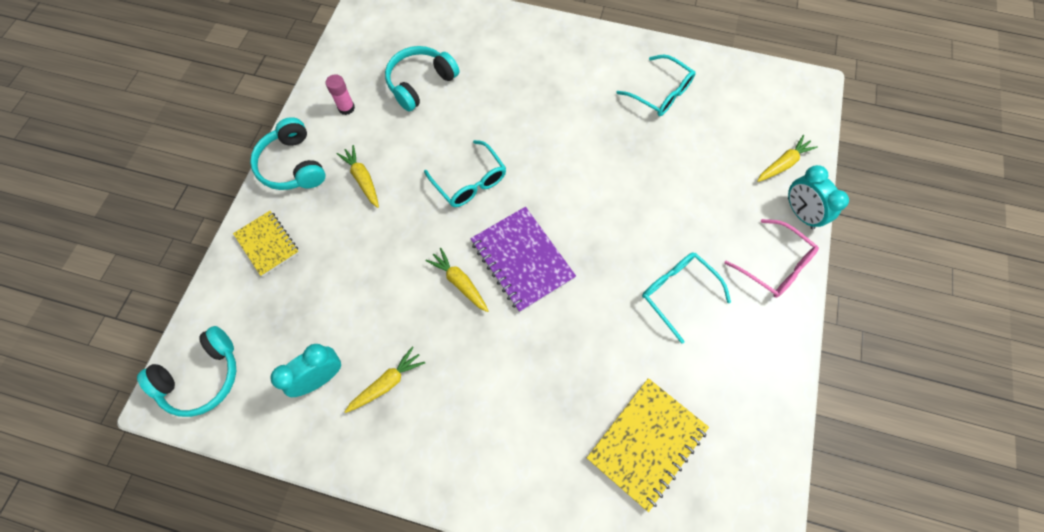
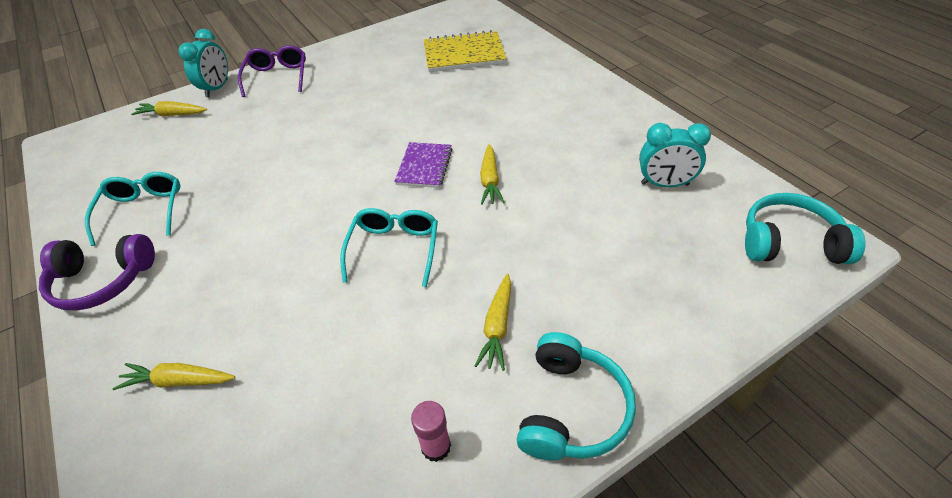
camera: 135 degrees left, 20 degrees down
yellow notebook [233,211,299,277] -> none
yellow carrot [345,347,425,413] -> yellow carrot moved to [112,363,235,390]
turquoise headphones [385,46,459,111] -> none
purple notebook [470,207,576,312] -> purple notebook [394,142,453,188], size x0.64
turquoise glasses [642,252,731,344] -> none
pink glasses [724,219,819,298] -> purple glasses [238,45,306,97]
none -> purple headphones [39,234,155,310]

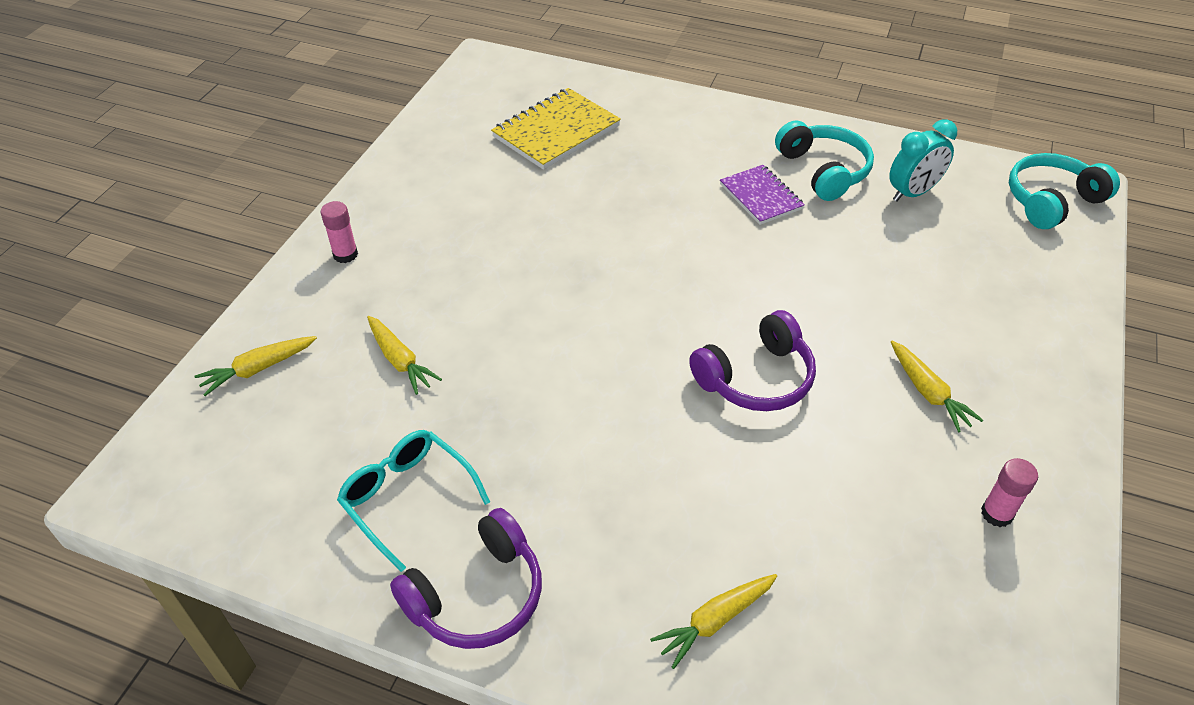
camera: 40 degrees left, 0 degrees up
turquoise clock [179,29,228,97] -> none
purple glasses [238,45,306,97] -> pink glue stick [321,201,358,263]
turquoise glasses [340,208,438,287] -> purple headphones [689,310,816,411]
purple notebook [394,142,453,188] -> purple notebook moved to [720,165,805,225]
yellow carrot [480,144,505,205] -> yellow carrot moved to [367,316,442,395]
turquoise headphones [517,332,636,460] -> turquoise headphones moved to [775,120,874,201]

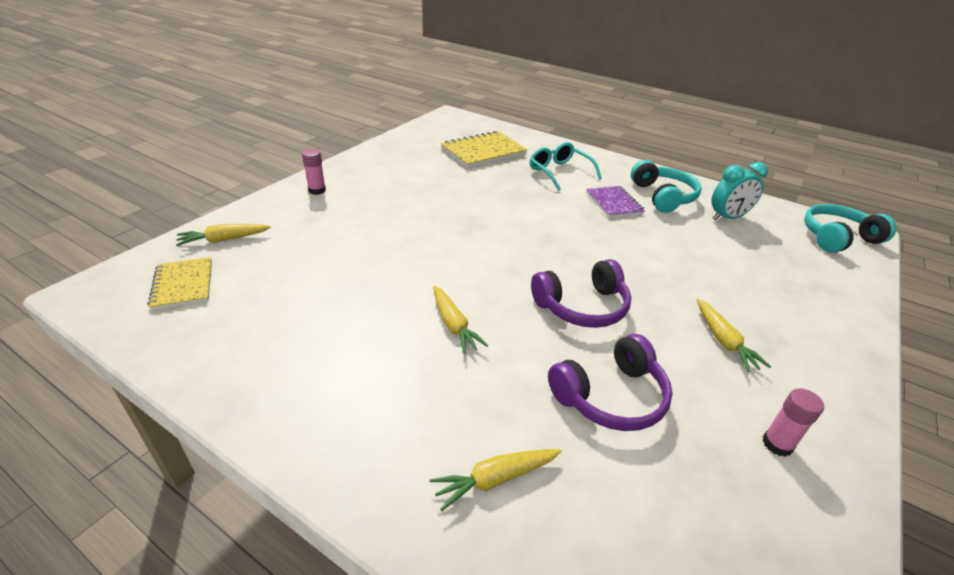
camera: 10 degrees right, 10 degrees down
turquoise glasses [337,430,490,572] -> turquoise glasses moved to [530,142,602,191]
yellow carrot [367,316,442,395] -> yellow carrot moved to [433,286,488,354]
purple headphones [390,508,542,649] -> purple headphones moved to [548,334,673,431]
none -> yellow notebook [148,257,212,310]

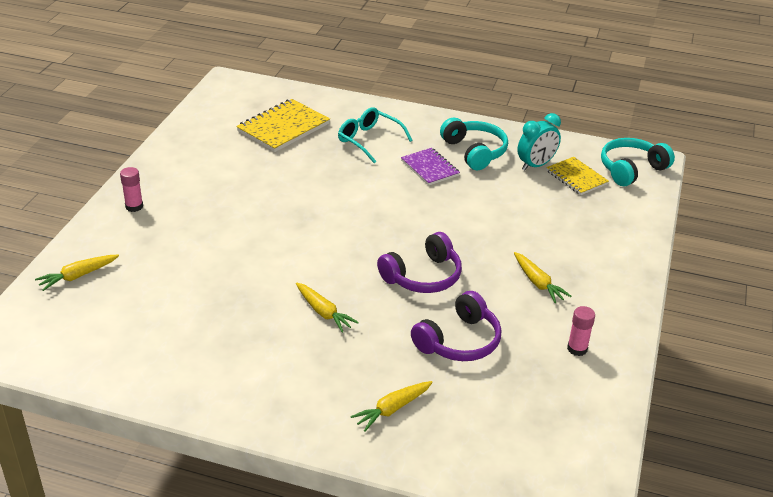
camera: 15 degrees left, 0 degrees up
yellow notebook [148,257,212,310] -> yellow notebook moved to [546,157,609,195]

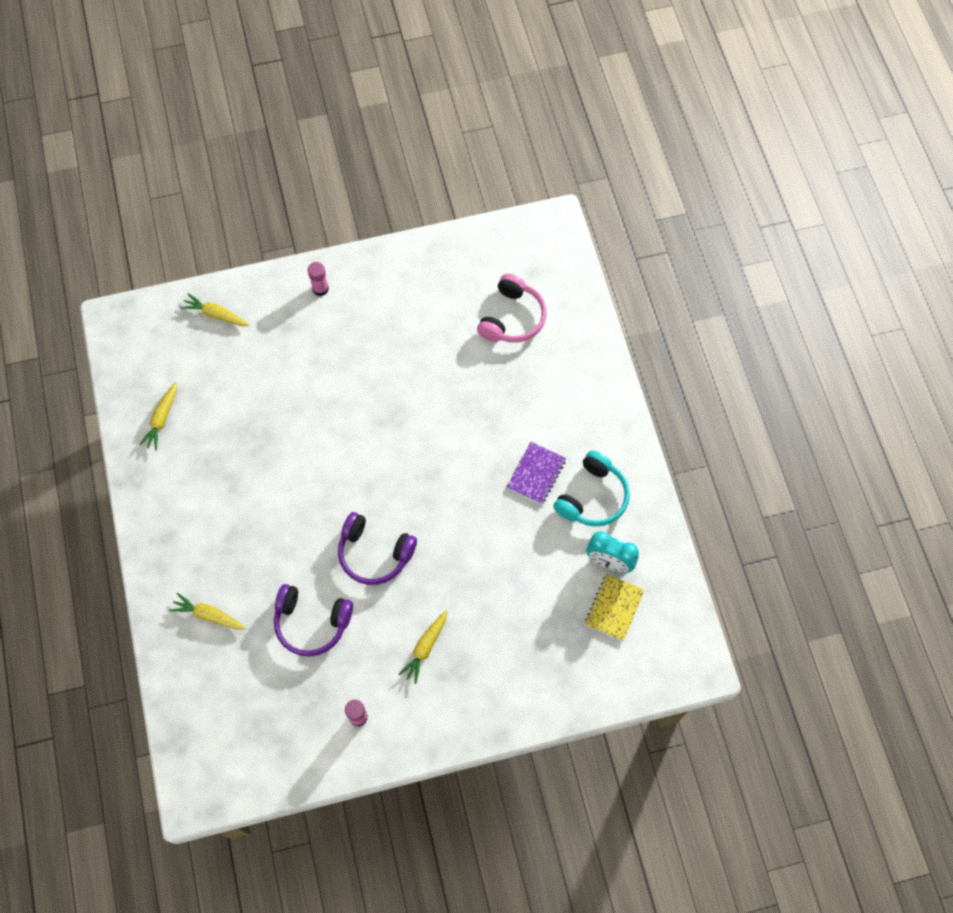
camera: 60 degrees right, 30 degrees up
yellow notebook [236,99,330,152] -> pink headphones [477,274,547,342]
yellow carrot [296,283,359,333] -> yellow carrot moved to [139,382,177,450]
turquoise glasses [338,107,413,163] -> none
turquoise headphones [601,138,675,186] -> none

